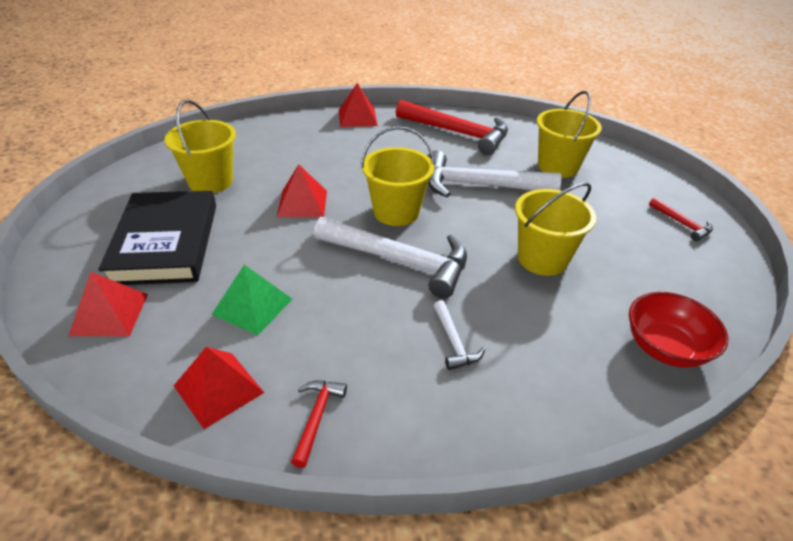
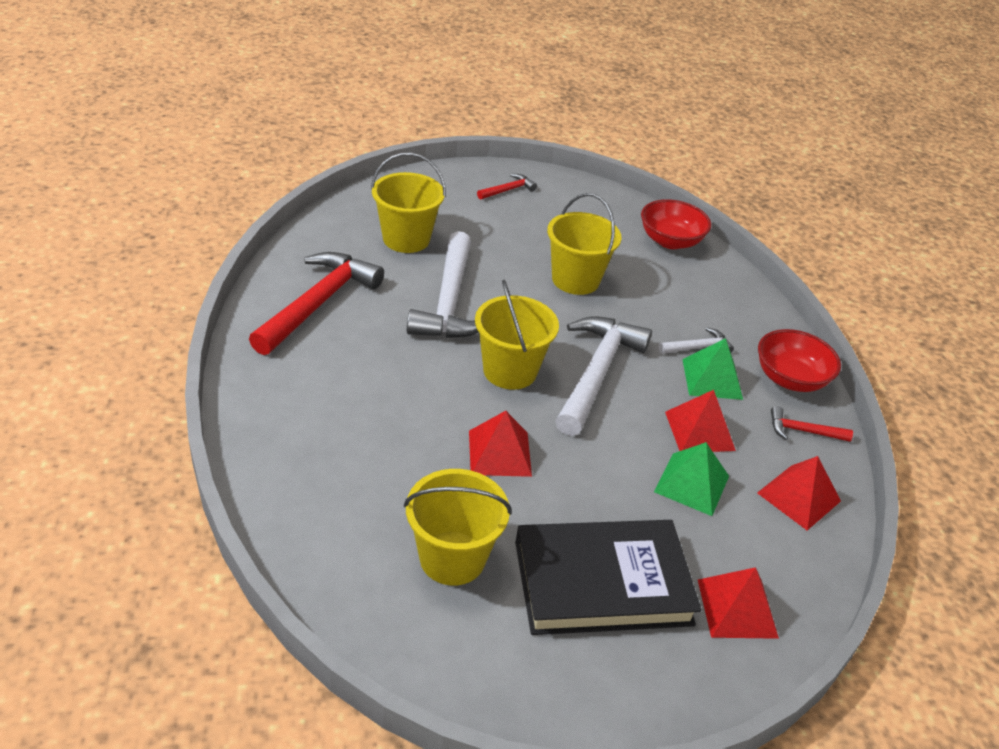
camera: 95 degrees left, 0 degrees up
red pyramid [339,83,378,127] -> red pyramid moved to [665,390,736,452]
none -> green pyramid [682,338,743,400]
none -> red bowl [758,329,841,392]

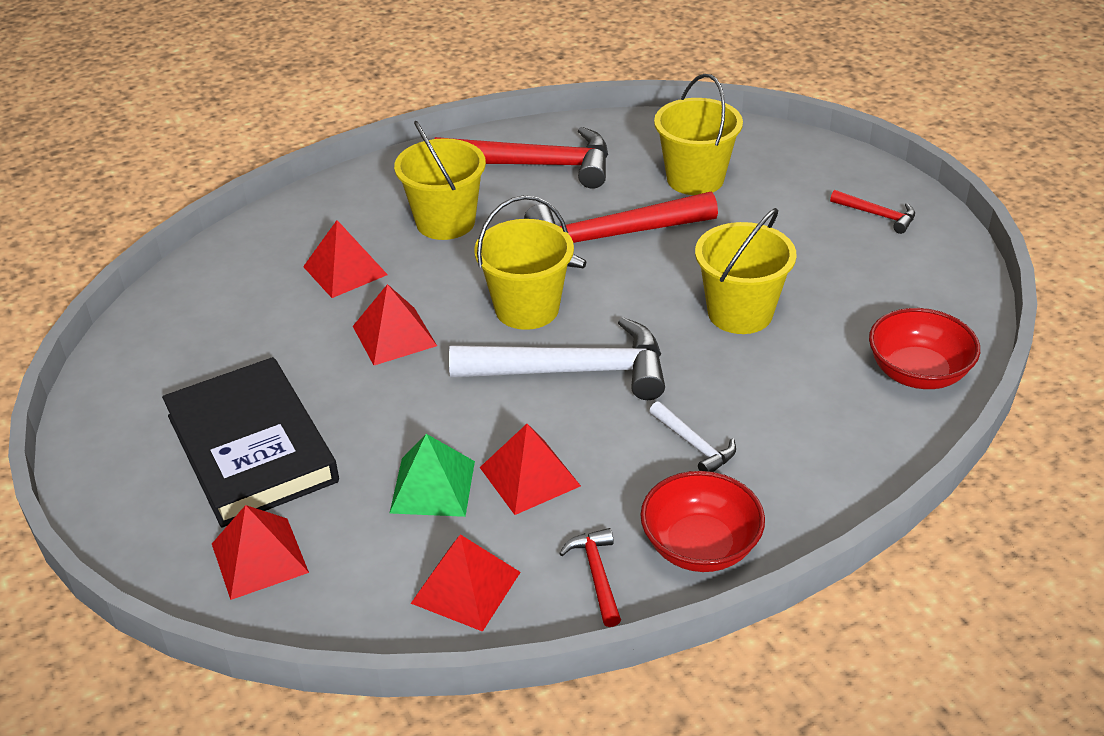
camera: 75 degrees right, 0 degrees up
yellow bucket [404,469,512,586] -> yellow bucket moved to [394,121,486,240]
white hammer [407,231,478,338] -> red hammer [524,191,718,268]
green pyramid [682,338,743,400] -> none
none -> red pyramid [303,220,388,298]

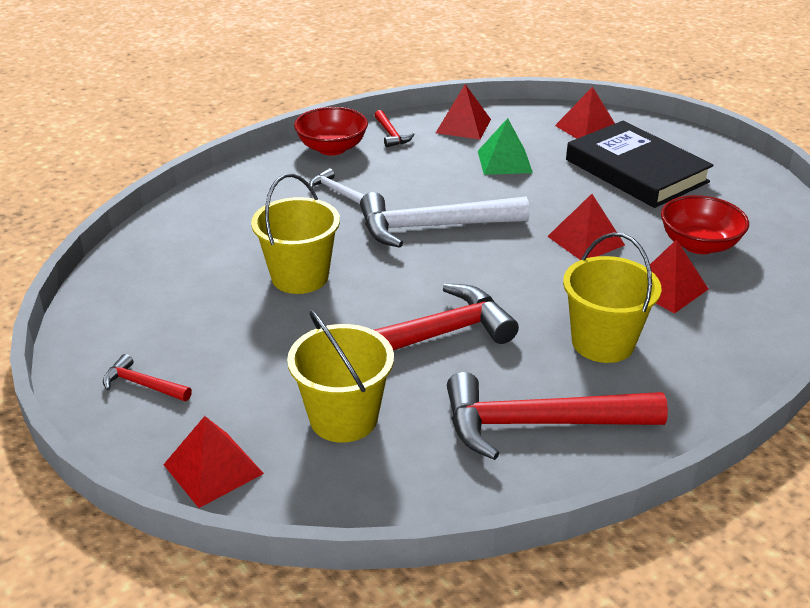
camera: 170 degrees right, 5 degrees down
yellow bucket [474,195,574,330] -> none
red pyramid [480,424,581,515] -> red pyramid moved to [163,416,264,508]
red bowl [869,308,980,389] -> red bowl moved to [661,195,749,254]

